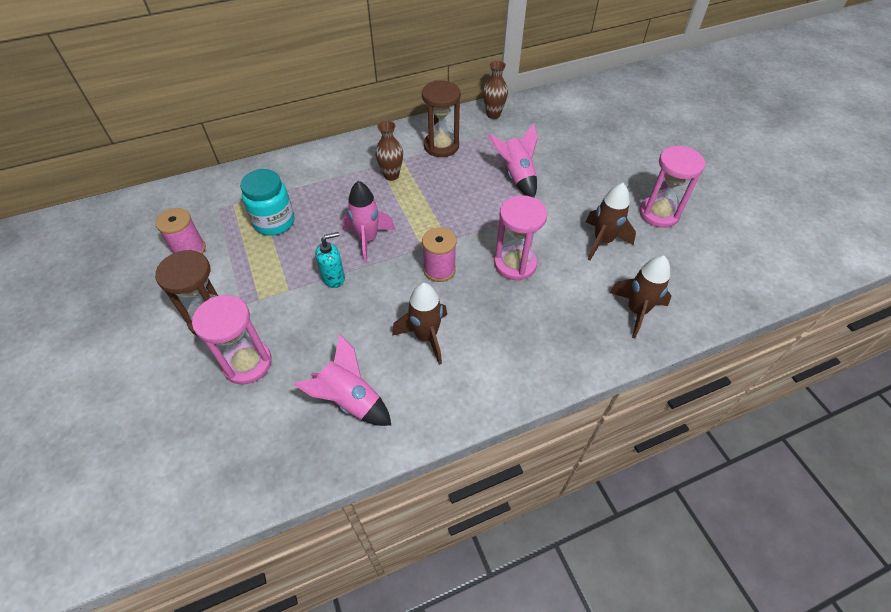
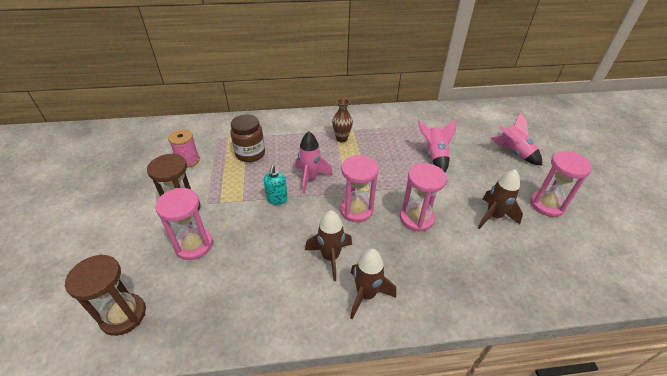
camera: 15 degrees right, 10 degrees down
turquoise jar [240,169,294,236] -> brown jar [230,115,265,162]
pink rocket [293,334,391,426] -> pink rocket moved to [490,112,542,166]
turquoise soap dispenser [315,232,345,288] -> turquoise soap dispenser turned 105 degrees clockwise [264,165,288,205]
brown hourglass [422,80,461,157] -> brown hourglass moved to [65,254,146,336]
pink spool [422,227,456,282] -> pink hourglass [340,155,379,222]
brown vase [483,61,508,119] -> none
brown rocket [609,256,672,338] -> brown rocket moved to [350,249,396,319]

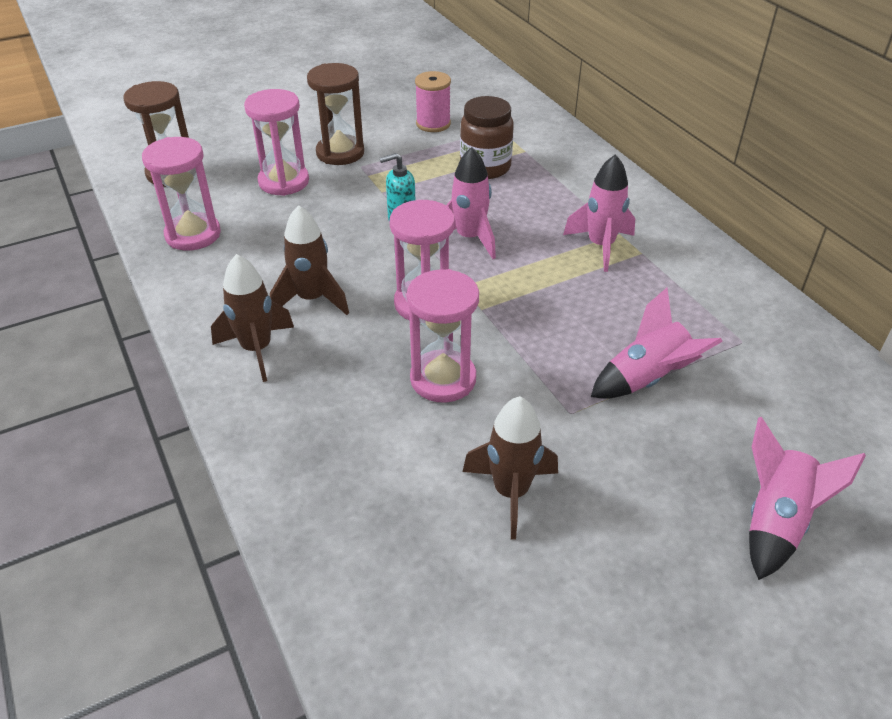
camera: 70 degrees right, 0 degrees up
brown vase [332,98,353,143] -> pink rocket [563,154,635,272]
pink hourglass [530,151,592,217] -> pink hourglass moved to [142,137,221,251]

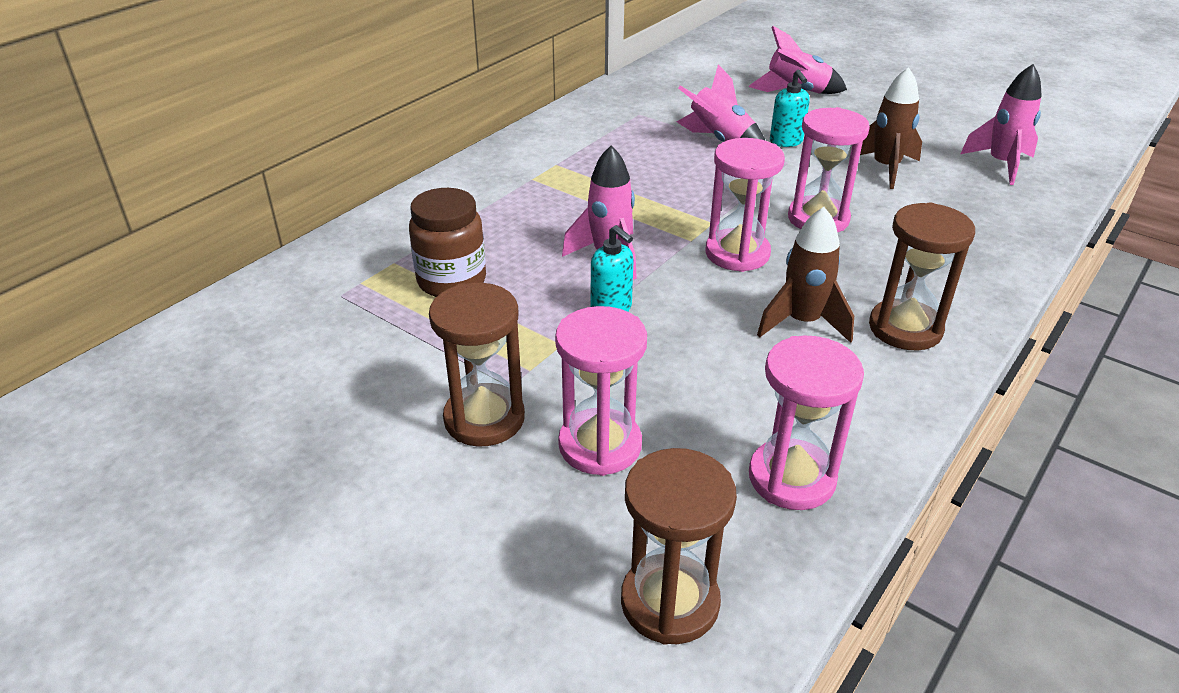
camera: 115 degrees left, 5 degrees down
brown rocket [211,254,294,382] -> brown hourglass [869,202,975,350]
pink spool [415,71,451,132] -> none
pink rocket [563,154,635,272] -> pink rocket moved to [960,64,1042,185]
none -> turquoise soap dispenser [770,70,810,147]

